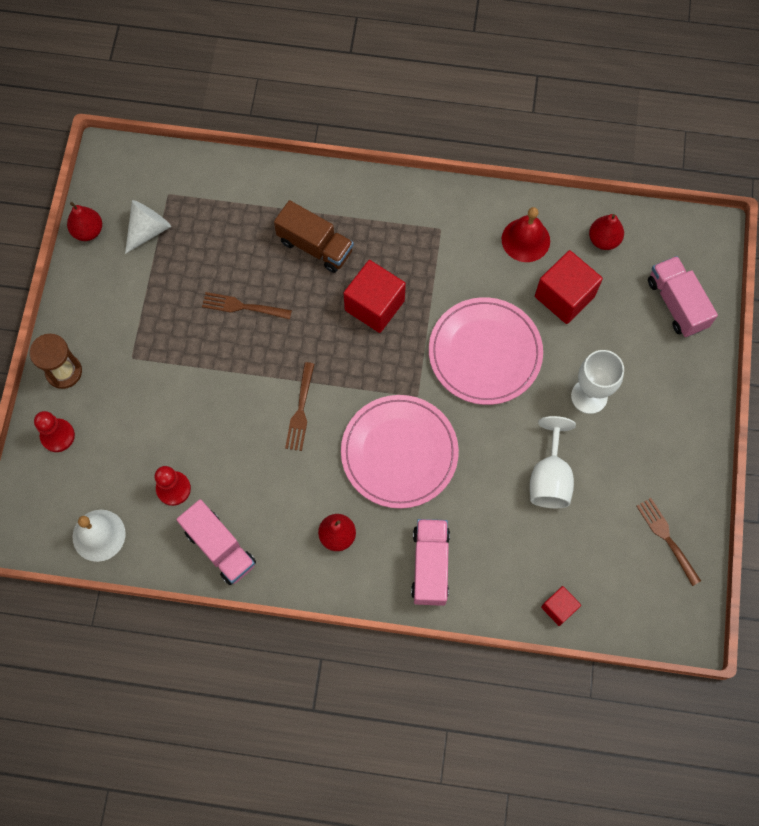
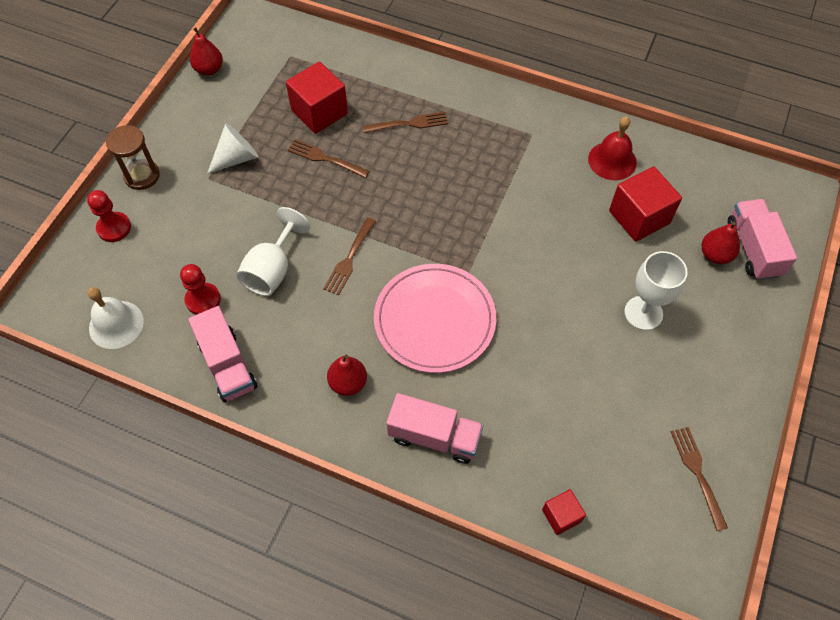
camera: 15 degrees right, 10 degrees down
white cone [125,200,171,254] -> white cone moved to [207,123,258,174]
brown truck [274,200,354,273] -> brown fork [363,112,448,133]
red cube [343,260,406,333] -> red cube moved to [286,62,348,134]
pink truck [411,519,450,606] -> pink truck turned 90 degrees clockwise [386,393,483,464]
pink plate [429,297,543,405] -> none
white goblet [530,416,576,508] -> white goblet moved to [237,207,310,296]
red pear [589,214,624,250] -> red pear moved to [702,222,740,264]

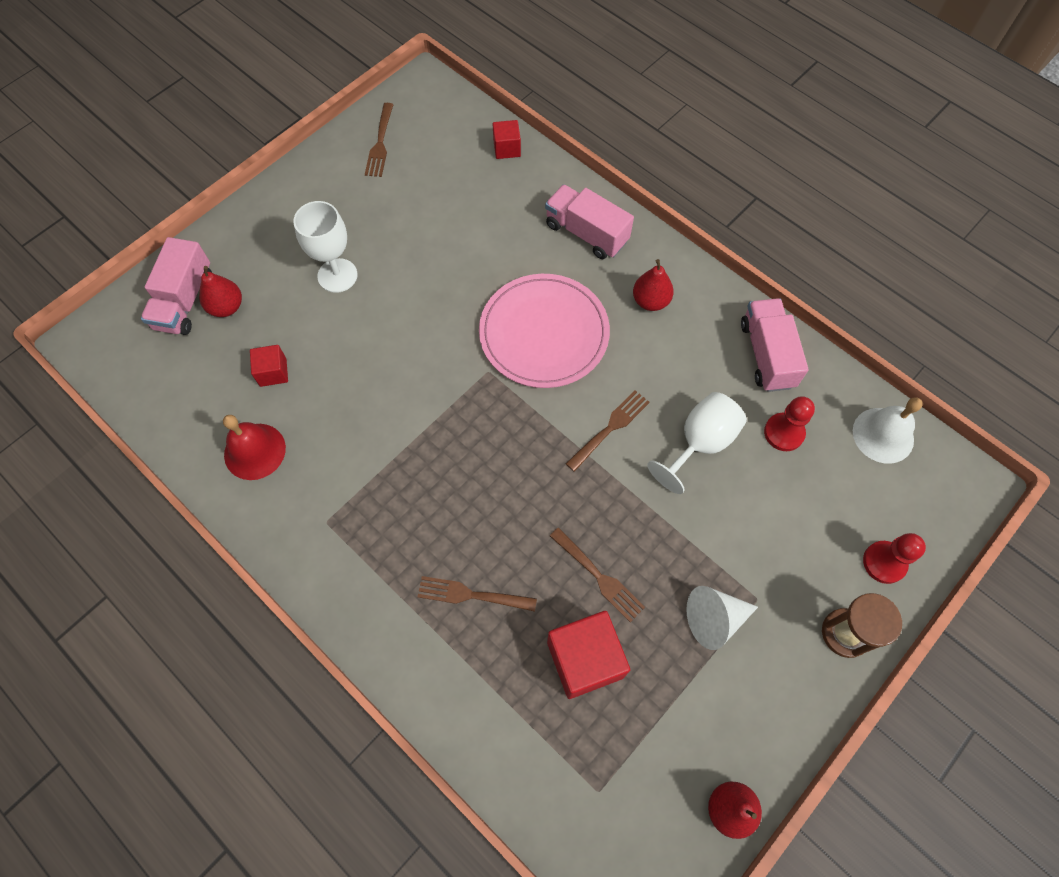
camera: 160 degrees left, 5 degrees up
red cube [609,166,682,242] -> red cube [250,345,288,387], size x0.55

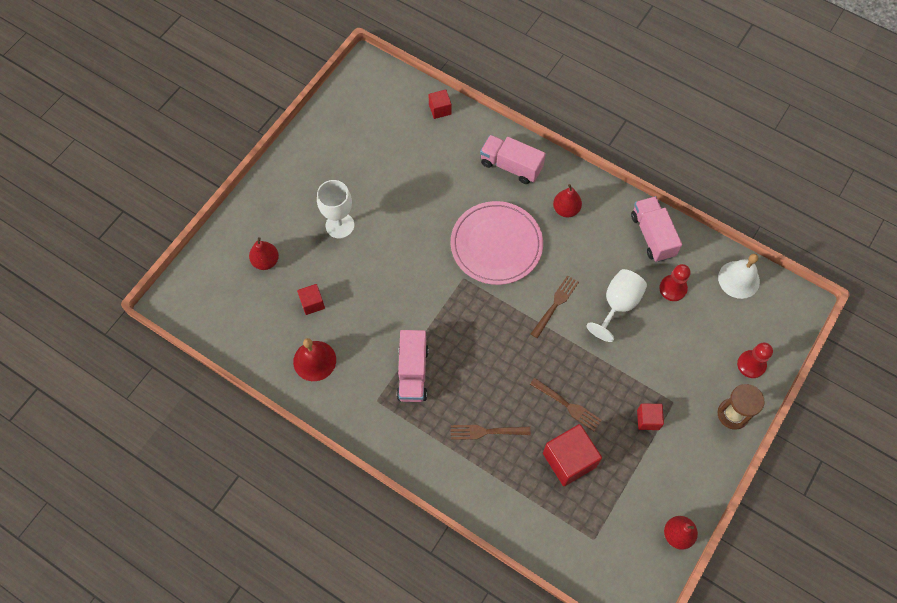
camera: 10 degrees left, 0 degrees up
pink truck [141,237,212,335] -> pink truck moved to [397,330,429,402]
brown fork [365,103,394,177] -> none
white cone [686,586,758,650] -> red cube [637,404,664,430]

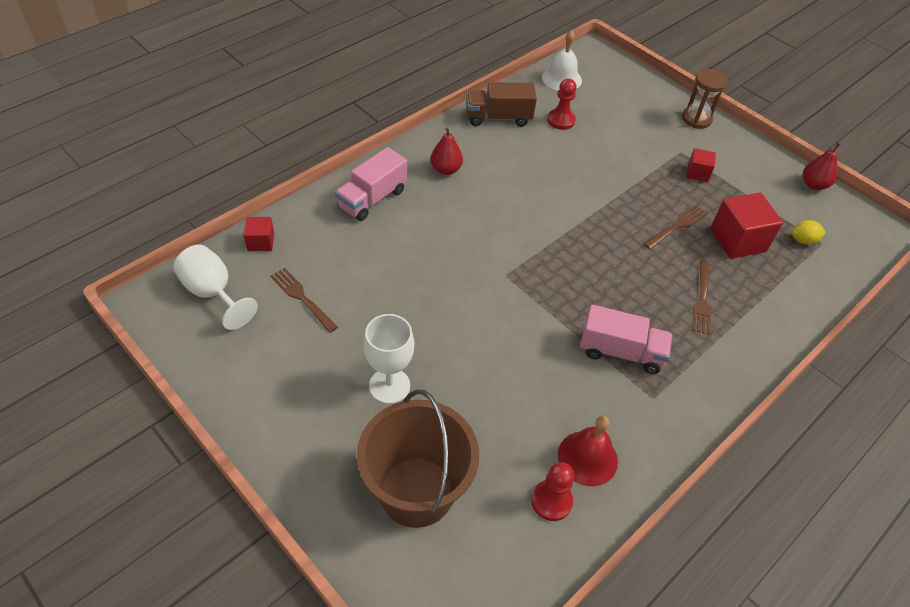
camera: 80 degrees left, 15 degrees down
red pear [249,237,279,270] -> brown bucket [357,389,479,528]
red cube [297,284,325,315] -> none
pink plate [451,201,543,285] -> none
brown fork [531,275,579,339] -> brown fork moved to [270,268,338,333]
white goblet [586,269,647,342] -> white goblet moved to [173,245,258,330]
pink truck [631,196,682,262] -> brown truck [466,82,537,127]
red pawn [737,342,773,378] -> red pawn moved to [531,462,574,521]
none -> yellow lemon [792,220,826,245]

